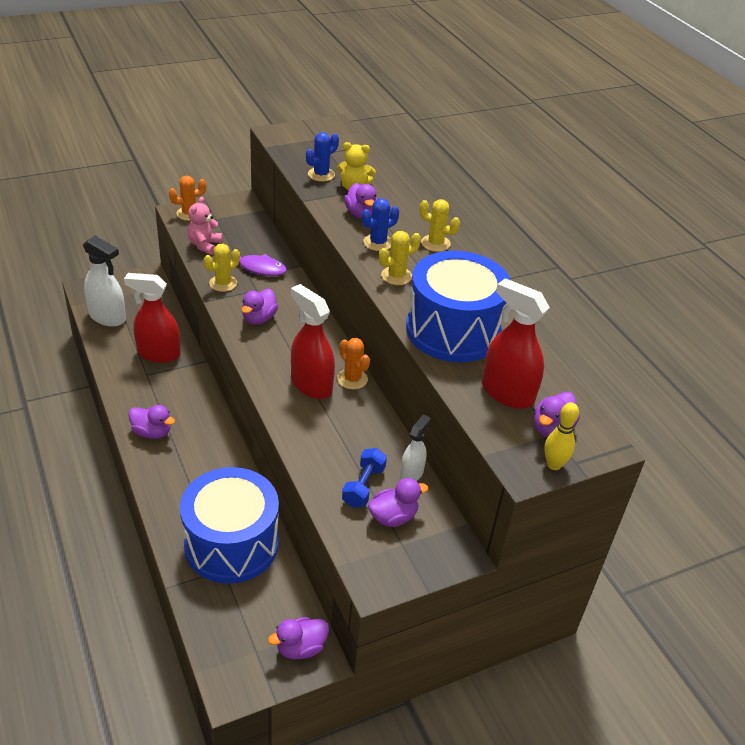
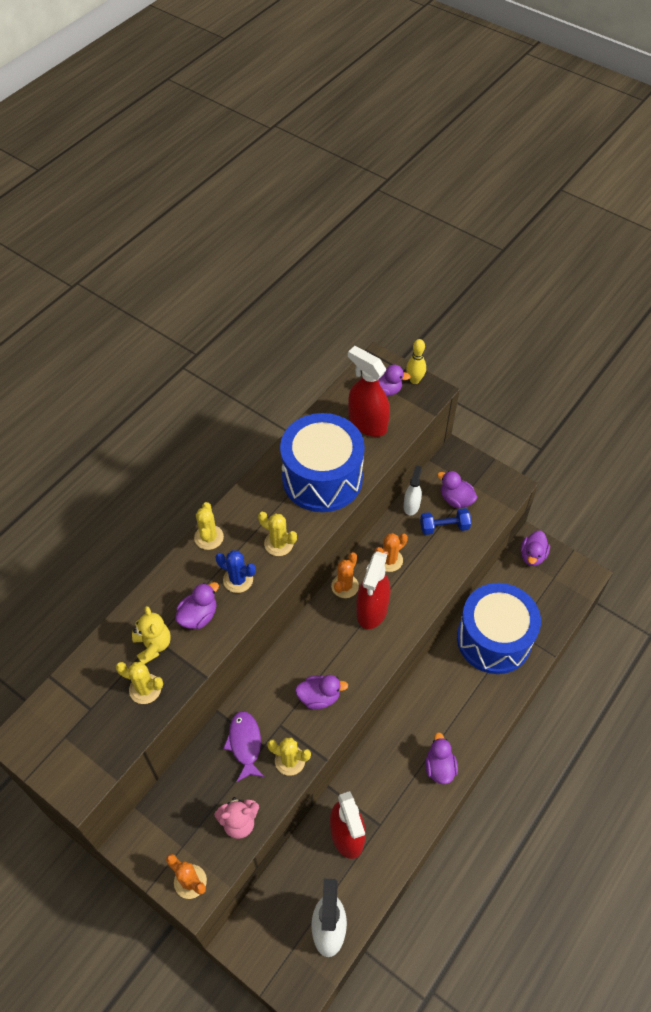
camera: 115 degrees left, 15 degrees up
purple duck [268,617,329,659] -> purple duck turned 75 degrees clockwise [521,531,550,566]
blue cactus [306,132,339,182] -> yellow cactus [116,662,163,704]
white spray bottle [400,414,430,481] -> white spray bottle turned 105 degrees clockwise [404,465,422,515]
red spray bottle [482,278,550,409] -> red spray bottle turned 120 degrees clockwise [348,346,390,437]
none -> orange cactus [375,533,408,572]

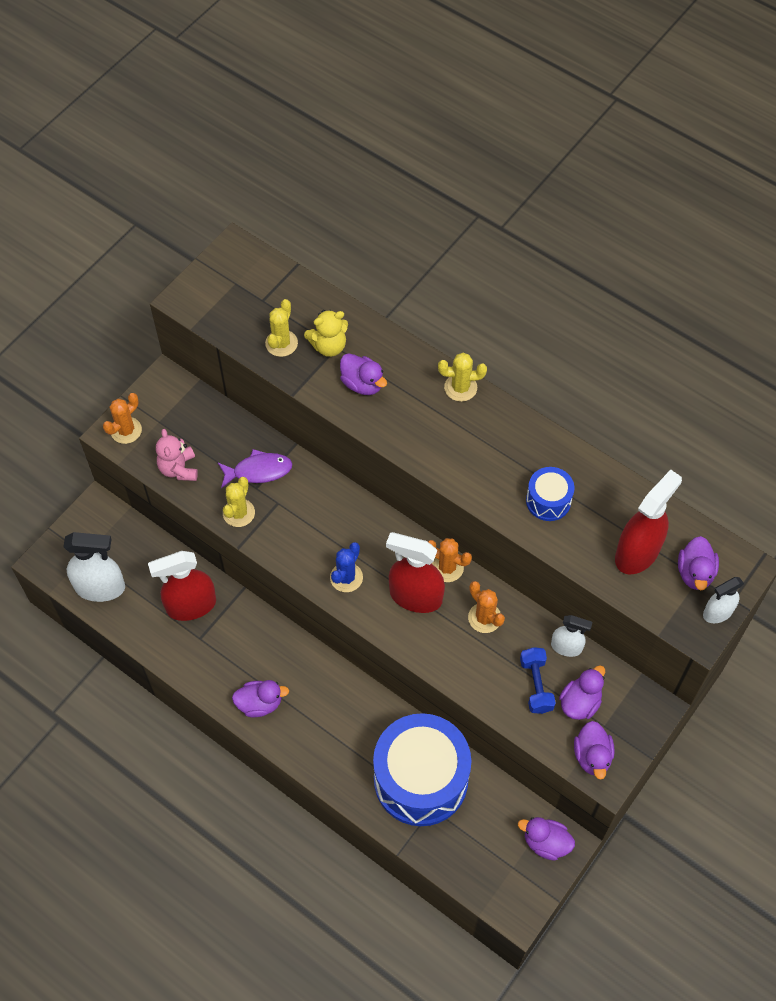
camera: 90 degrees right, 5 degrees up
blue cactus [215,550,256,593] -> blue cactus moved to [330,542,363,592]
yellow cactus [258,512,297,556] -> none
blue drum [280,413,365,512] -> blue drum [526,467,574,521], size x0.46
purple duck [295,675,348,709] -> purple duck moved to [574,721,615,779]
yellow bowling pin [406,339,426,384] -> white spray bottle [703,577,744,623]

